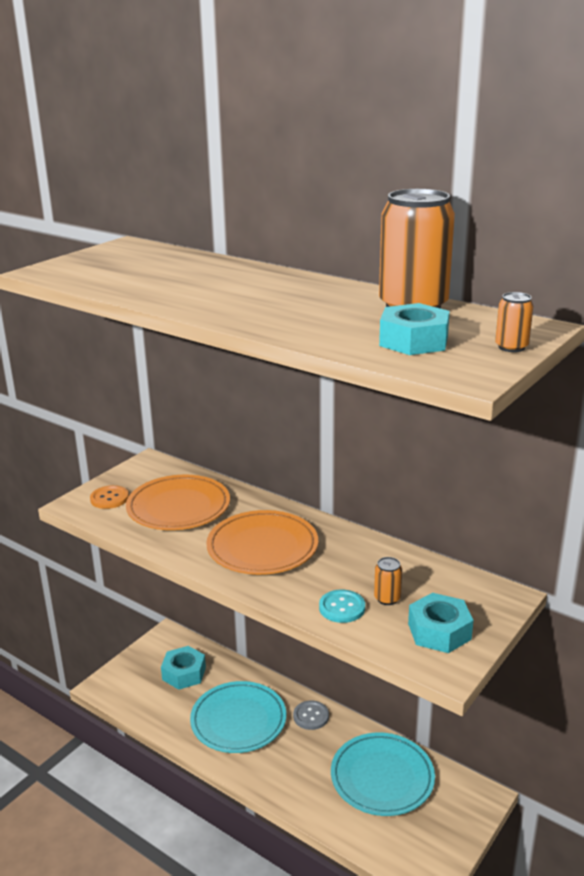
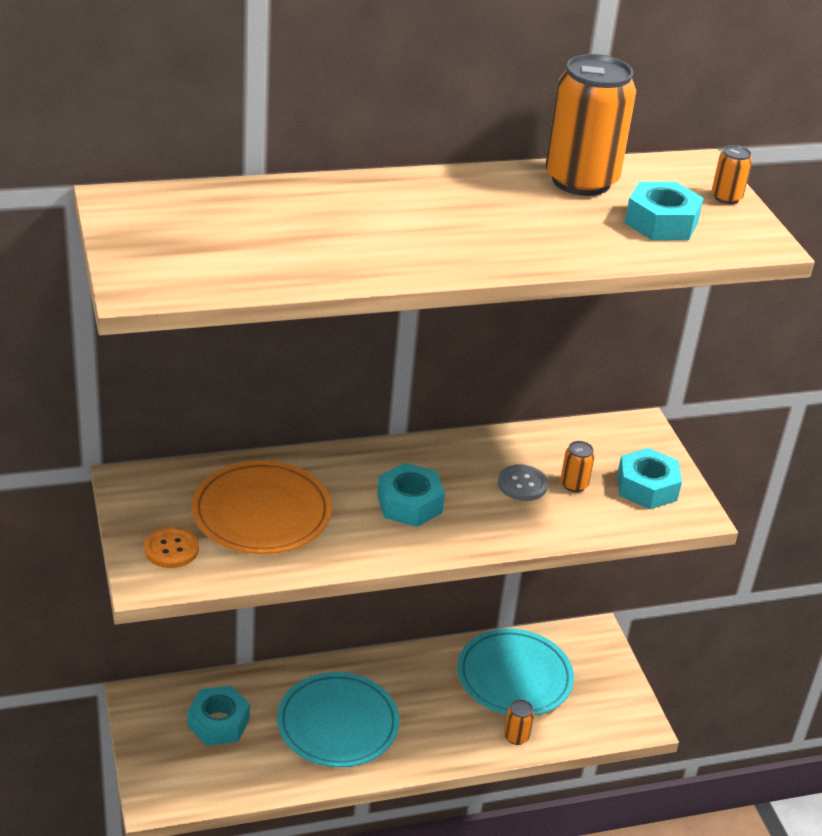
camera: 55 degrees left, 10 degrees up
orange plate [206,510,318,575] -> turquoise nut [377,463,445,527]
grey button [293,701,329,730] -> grey button moved to [498,464,548,501]
turquoise button [319,590,365,623] -> none
none -> orange can [504,699,534,745]

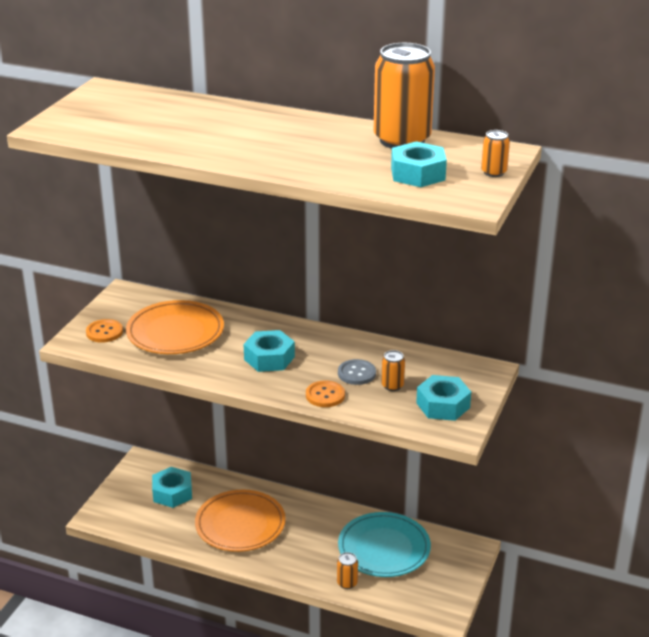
camera: 40 degrees right, 5 degrees down
turquoise plate [277,672,399,767] -> orange plate [195,490,286,552]
none -> orange button [306,380,345,407]

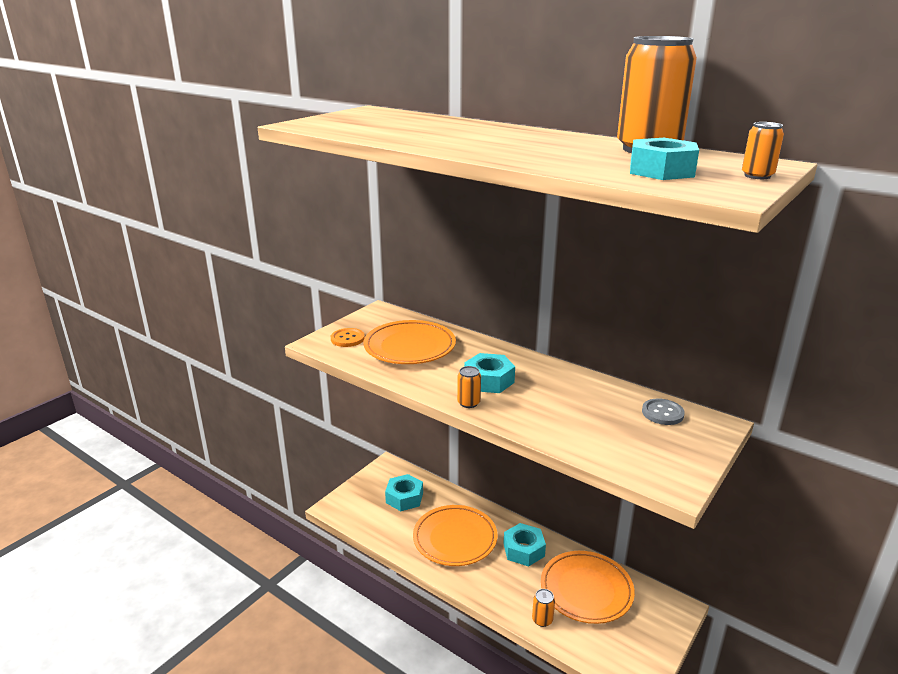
camera: 15 degrees right, 5 degrees down
orange button [306,380,345,407] -> none
grey button [338,359,376,385] -> grey button moved to [642,398,685,425]
turquoise plate [338,512,431,577] -> orange plate [541,551,635,624]
orange can [381,350,405,391] -> orange can moved to [457,366,481,408]
turquoise nut [416,375,471,421] -> turquoise nut moved to [503,523,546,567]

